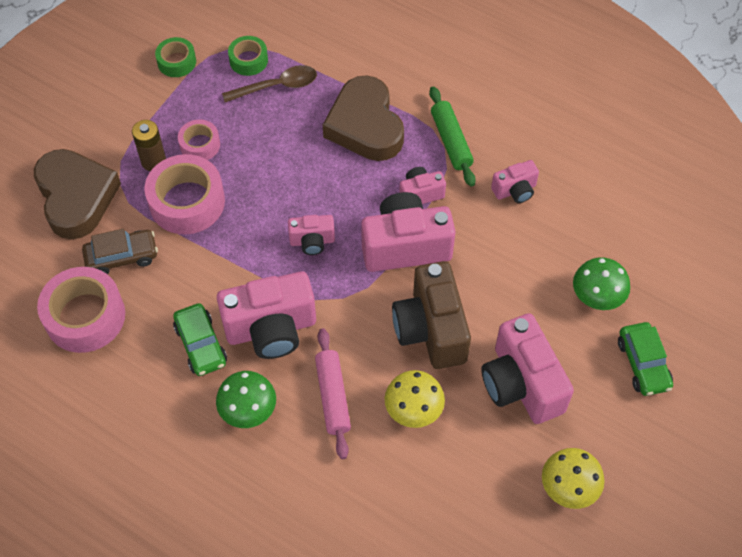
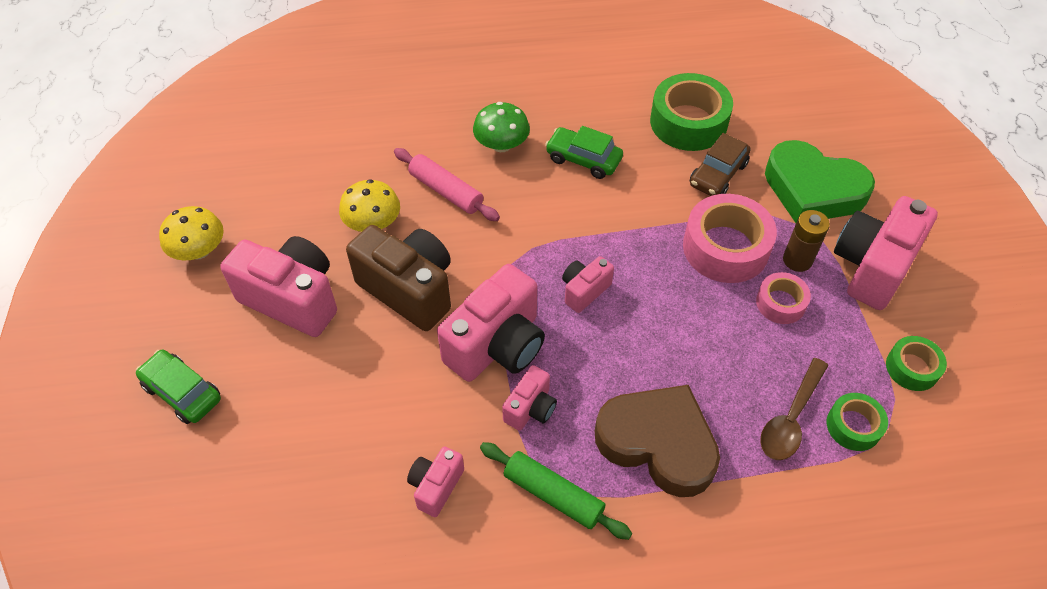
camera: 140 degrees right, 5 degrees down
brown heart [34,149,121,239] -> green heart [765,140,875,223]
pink tape [37,267,125,353] -> green tape [650,73,733,151]
pink camera [217,271,316,359] -> pink camera moved to [834,196,938,310]
green mushroom [573,257,630,310] -> none

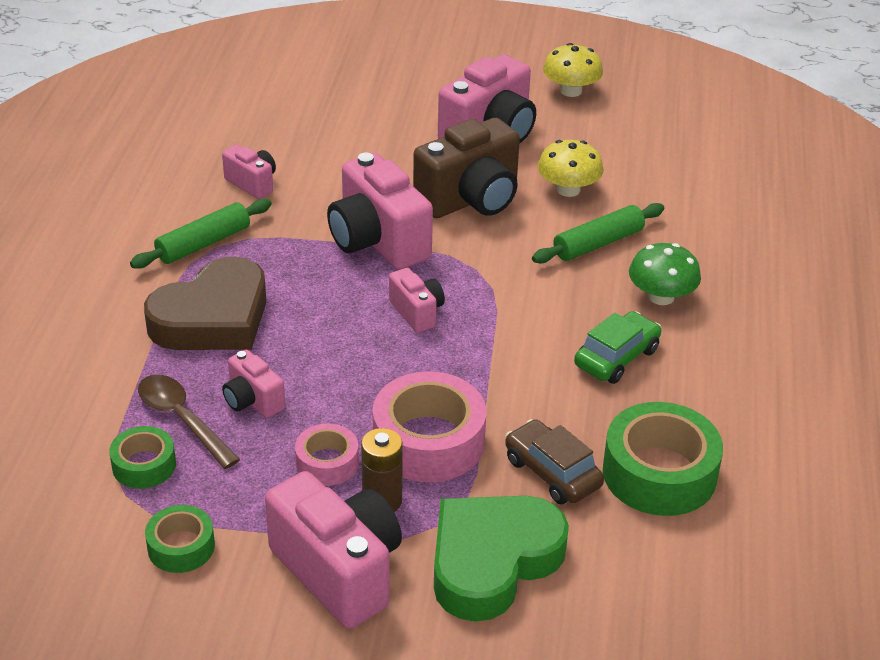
camera: 105 degrees right, 15 degrees down
green car [136,350,221,424] -> none
pink rolling pin [394,148,500,221] -> green rolling pin [532,203,664,263]
pink camera [502,365,557,431] -> pink camera moved to [222,350,285,418]

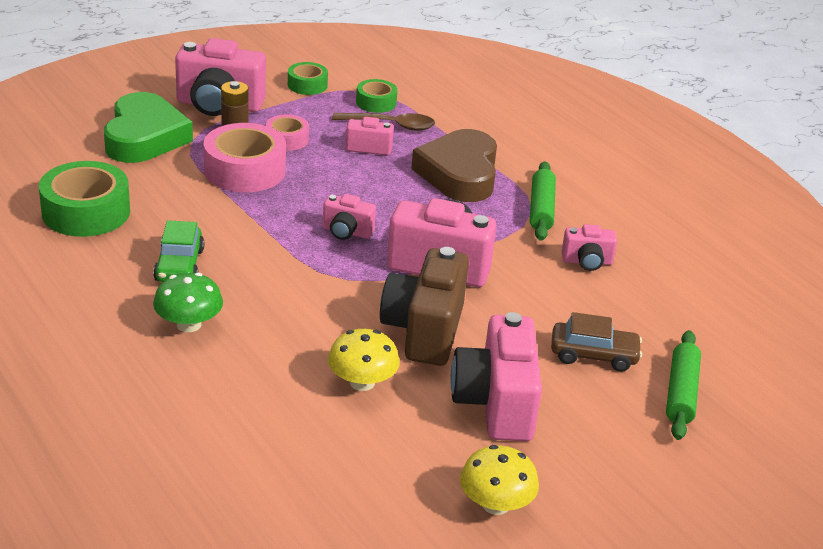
camera: 135 degrees right, 5 degrees down
brown car [505,419,604,504] -> brown car moved to [551,312,642,372]
green rolling pin [532,203,664,263] -> green rolling pin moved to [666,330,701,440]

